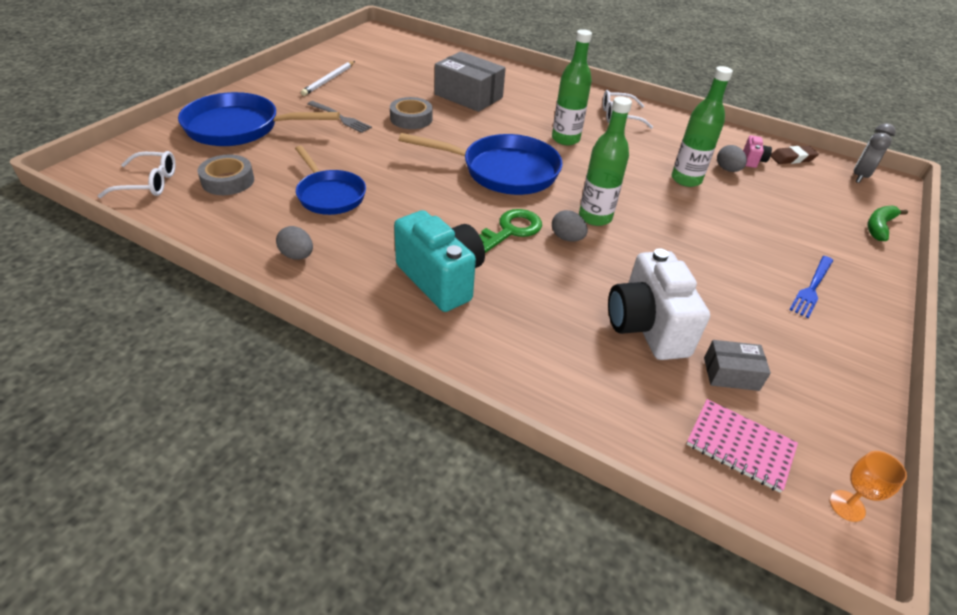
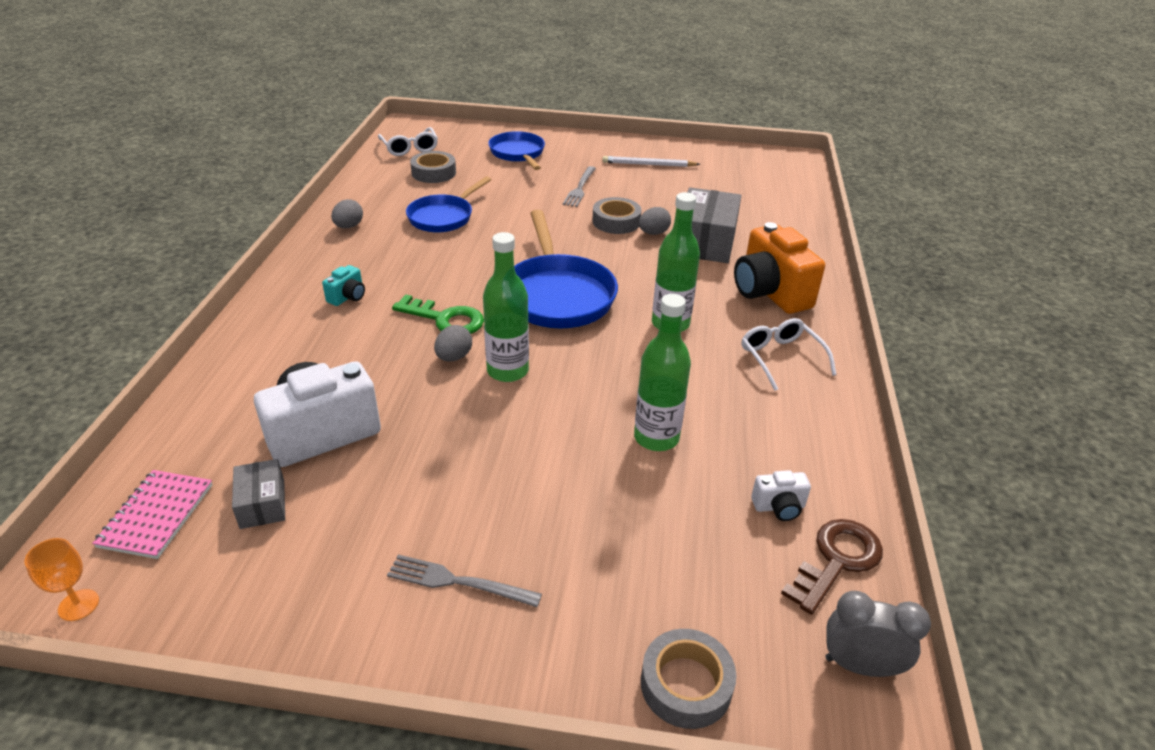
camera: 70 degrees right, 5 degrees down
blue pan [178,92,340,146] -> blue pan [488,131,545,170], size x0.65
turquoise camera [394,210,485,312] -> turquoise camera [322,265,365,306], size x0.45
grey egg [717,145,747,172] -> grey egg moved to [639,207,671,235]
pink camera [743,135,772,168] -> white camera [751,470,811,521]
brown eraser [770,146,819,164] -> brown key [781,519,883,615]
blue fork [789,256,833,318] -> grey fork [387,555,542,607]
green banana [868,206,908,241] -> grey tape [641,629,737,729]
none -> orange camera [734,222,825,314]

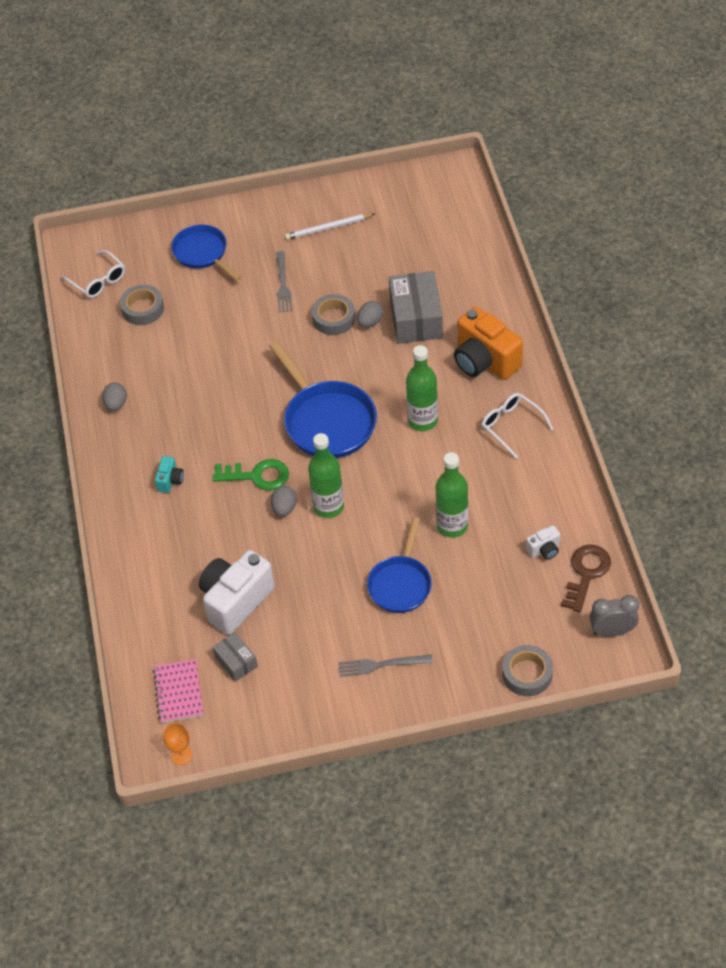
camera: 15 degrees left, 15 degrees up
blue pan [406,176,491,233] -> blue pan moved to [367,517,432,613]

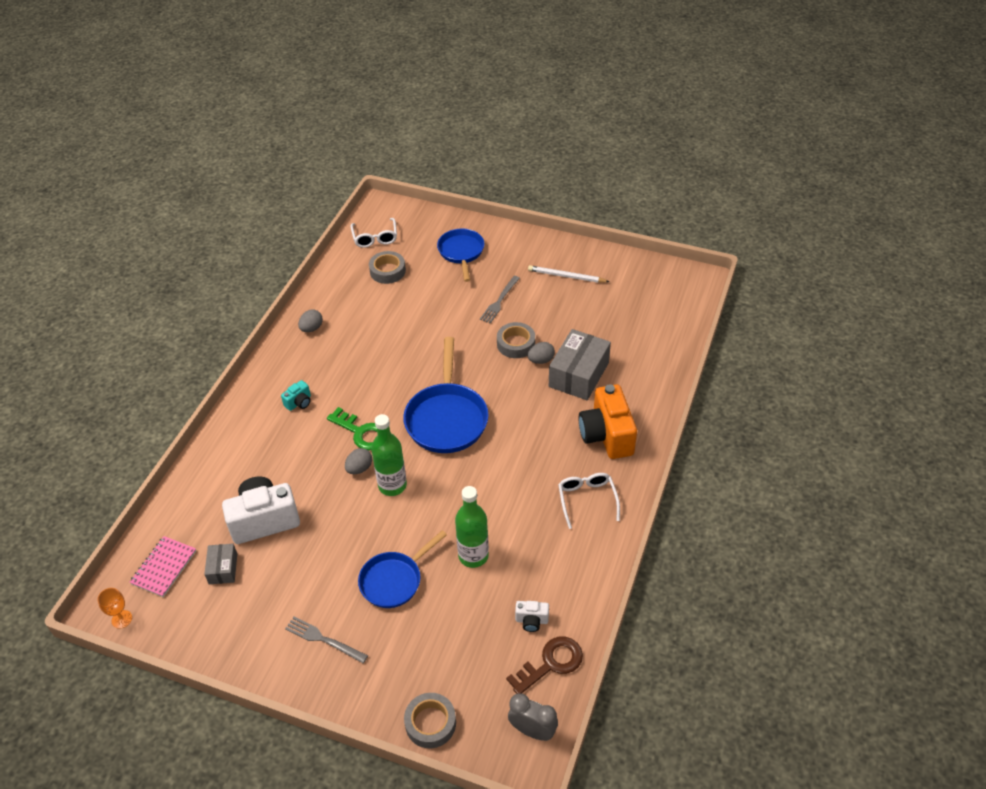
camera: 30 degrees right, 5 degrees down
green bottle [406,345,438,431] -> none

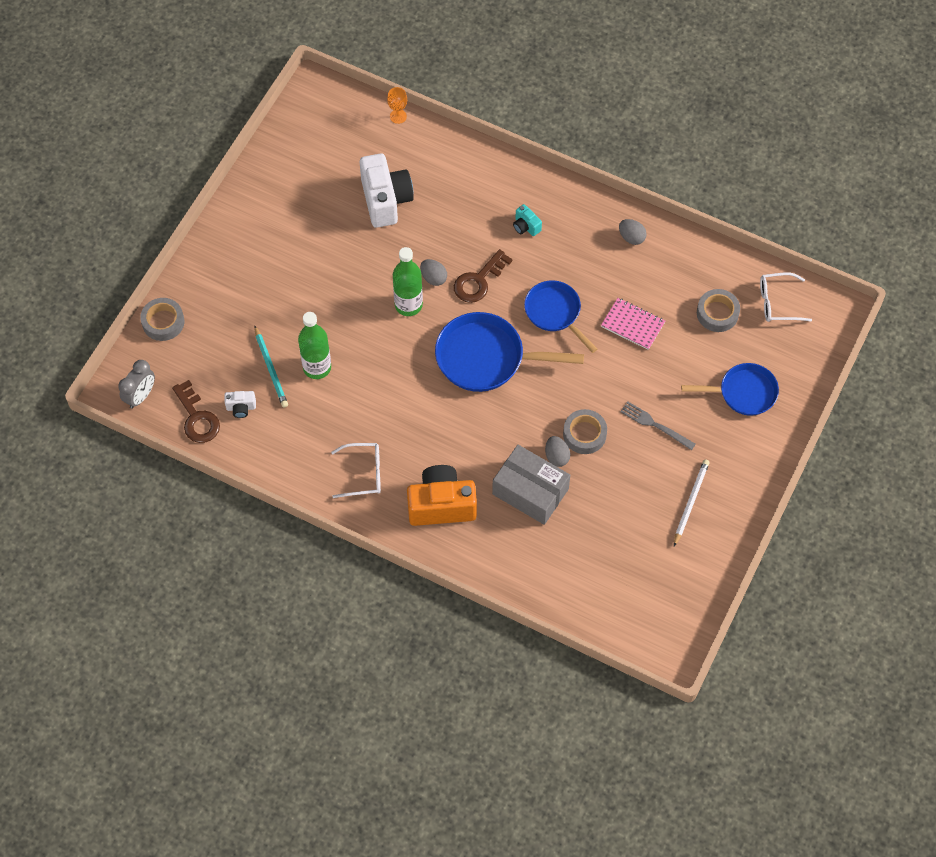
camera: 95 degrees right, 15 degrees up
orange goblet [97,588,132,629] -> orange goblet moved to [387,87,407,124]
pink notebook [130,536,196,597] -> pink notebook moved to [601,298,665,350]
grey box [204,544,237,584] -> none
grey fork [285,617,368,663] -> none
green key [327,407,377,450] -> brown key [454,249,513,303]
blue pan [358,530,447,608] -> blue pan moved to [524,280,597,353]
white camera [515,601,549,632] -> white camera turned 105 degrees counterclockwise [224,391,256,418]
none -> turquoise pencil [254,326,288,408]

